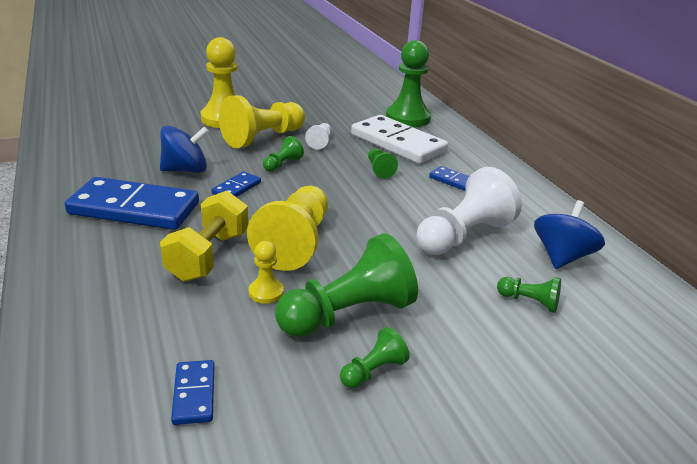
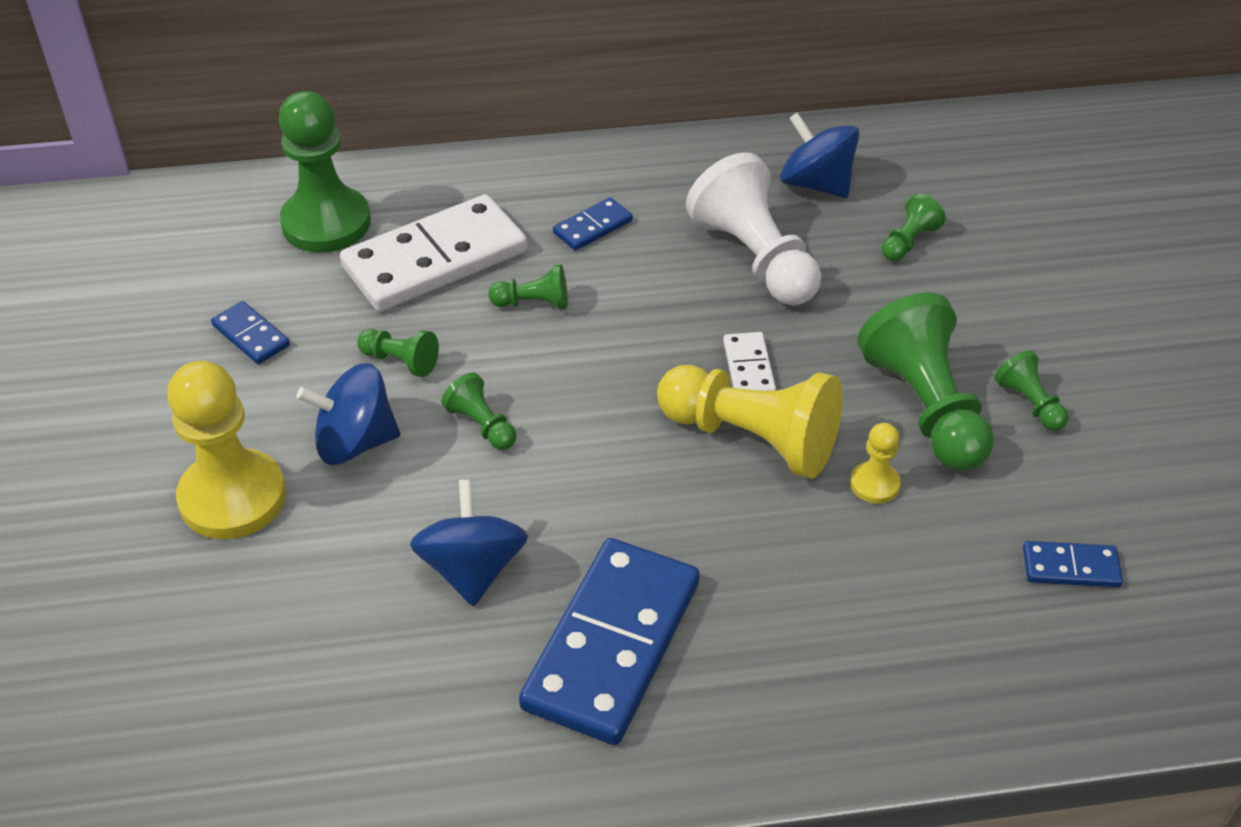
camera: 75 degrees left, 15 degrees up
yellow dumbbell [160,191,248,282] -> none
blue domino [212,172,261,197] -> blue domino moved to [211,301,290,364]
yellow pawn [219,95,305,148] -> blue spinning top [297,363,400,465]
white pawn [305,123,331,150] -> green pawn [357,329,439,377]
none -> white domino [723,332,776,391]

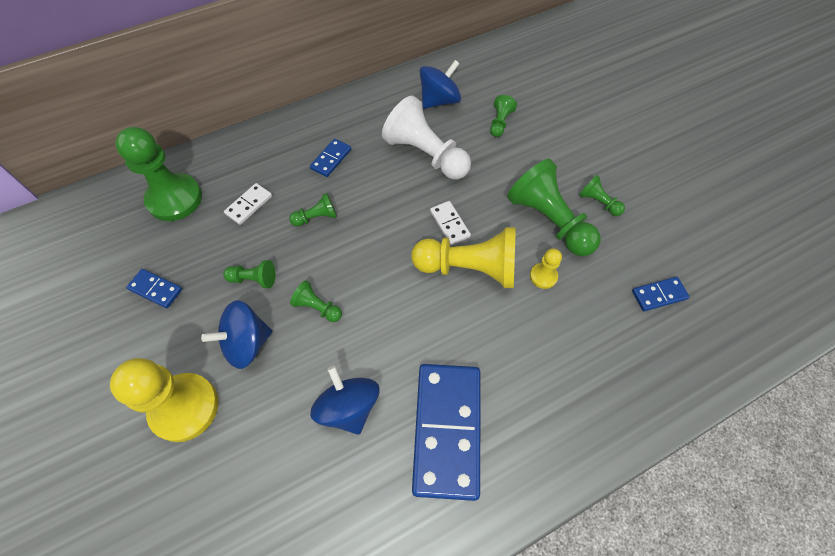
camera: 20 degrees left, 15 degrees up
white domino [340,194,527,312] -> white domino [224,183,272,225], size x0.45
blue spinning top [780,112,860,198] -> blue spinning top turned 120 degrees clockwise [419,60,461,109]

